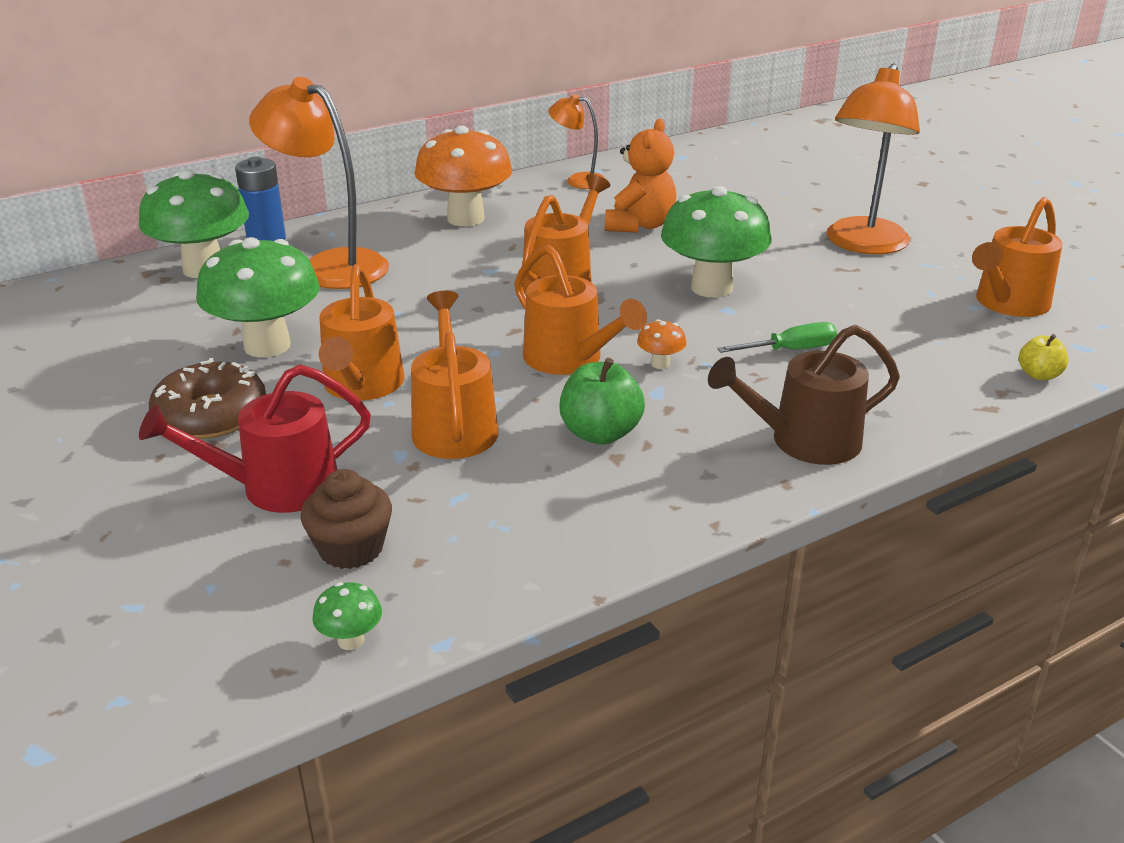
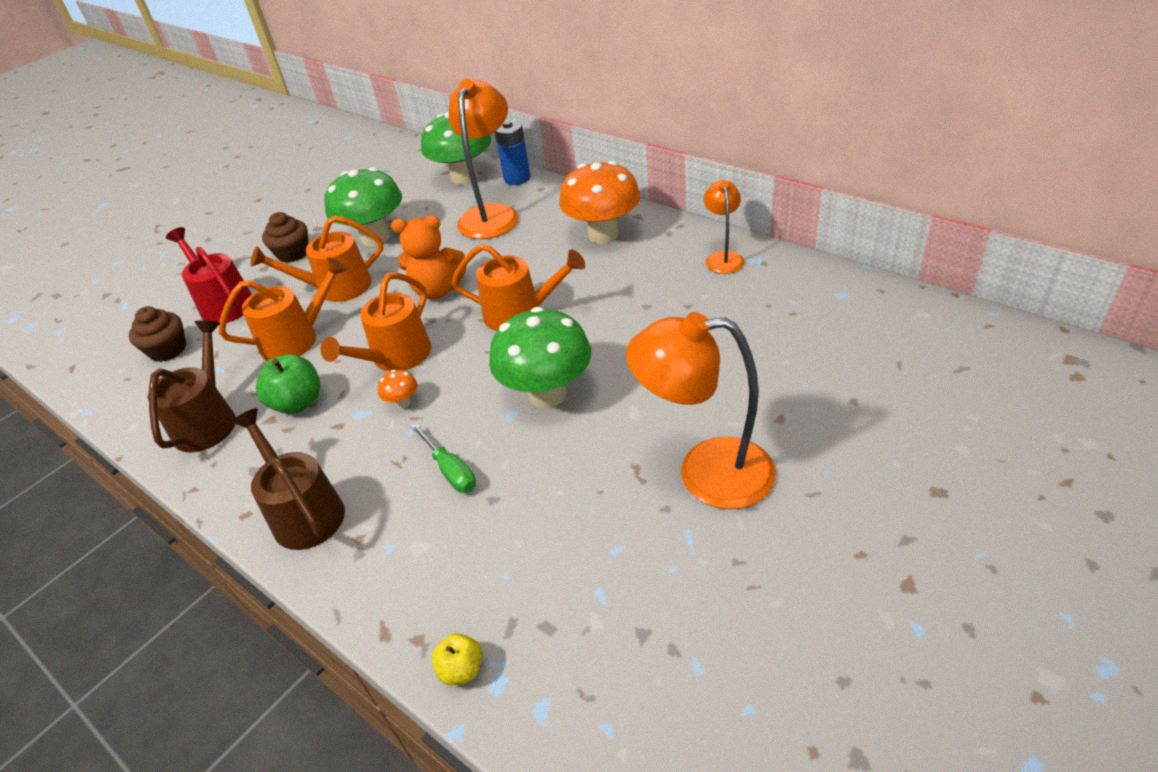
camera: 75 degrees right, 10 degrees up
brown donut [149,358,266,439] -> brown cupcake [262,212,308,263]
green mushroom [312,582,382,650] -> none
orange teddy bear [605,119,676,233] -> orange teddy bear moved to [391,215,466,299]
orange watering can [972,197,1063,317] -> none
none -> brown watering can [148,320,236,452]

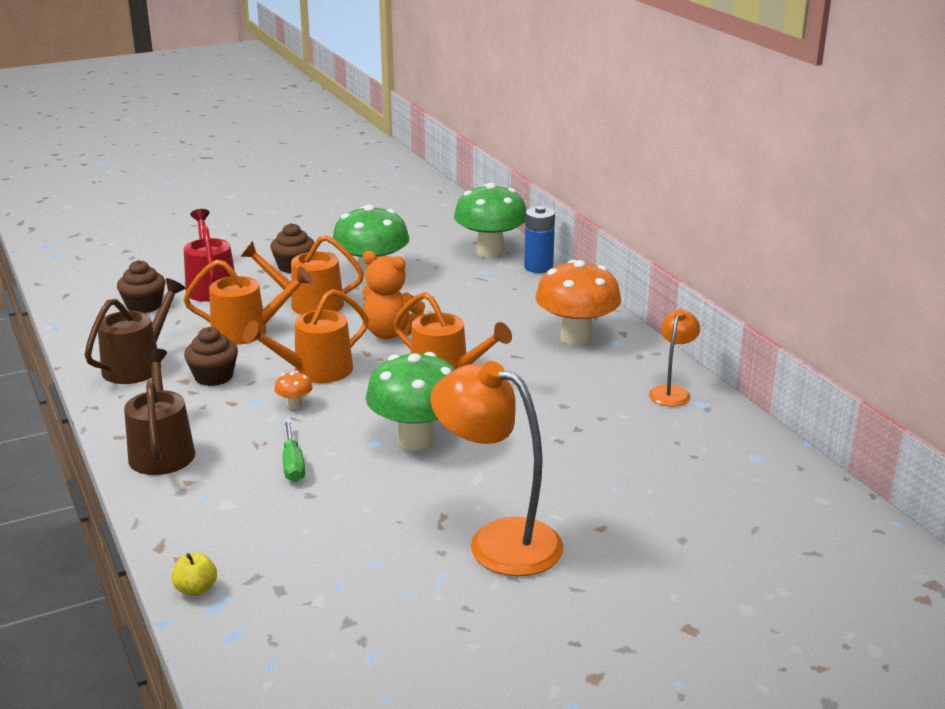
camera: 20 degrees right, 15 degrees down
green apple [256,354,321,414] -> brown cupcake [184,327,238,386]
orange lamp [448,79,519,239] -> none

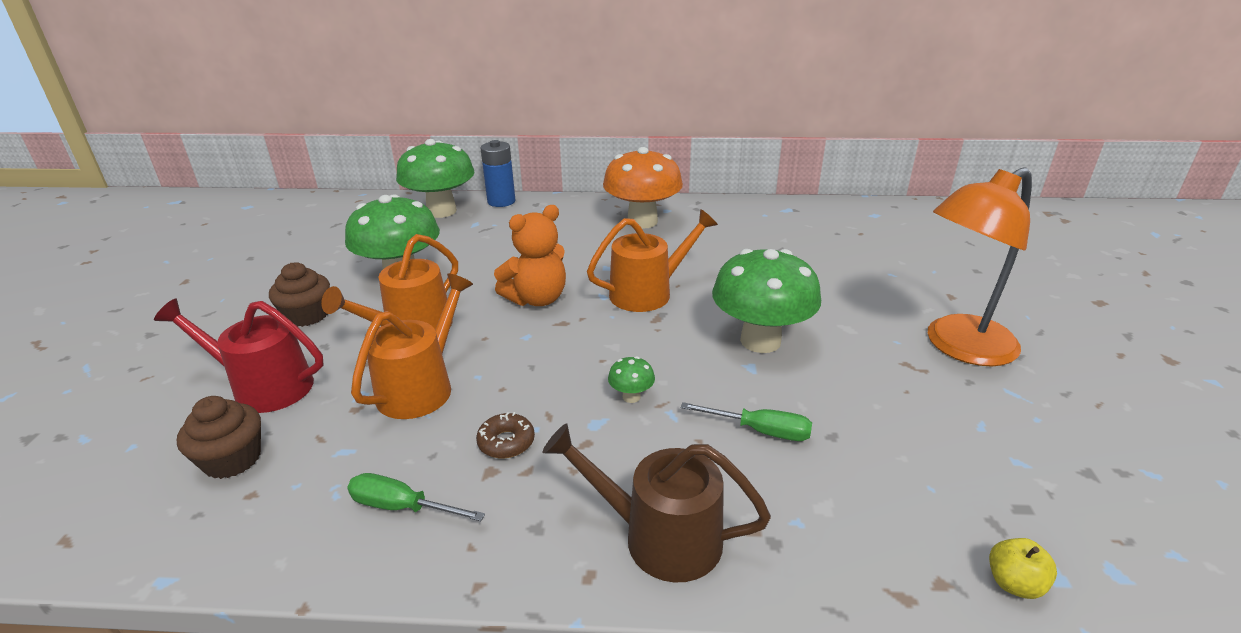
camera: 60 degrees left, 5 degrees up
brown watering can [85,278,186,384] -> green screwdriver [347,473,485,521]
brown cupcake [184,327,238,386] -> brown donut [476,412,535,458]
orange watering can [243,289,369,383] -> none
orange mushroom [274,371,313,409] -> green mushroom [608,356,655,403]
orange lamp [649,309,700,406] -> none

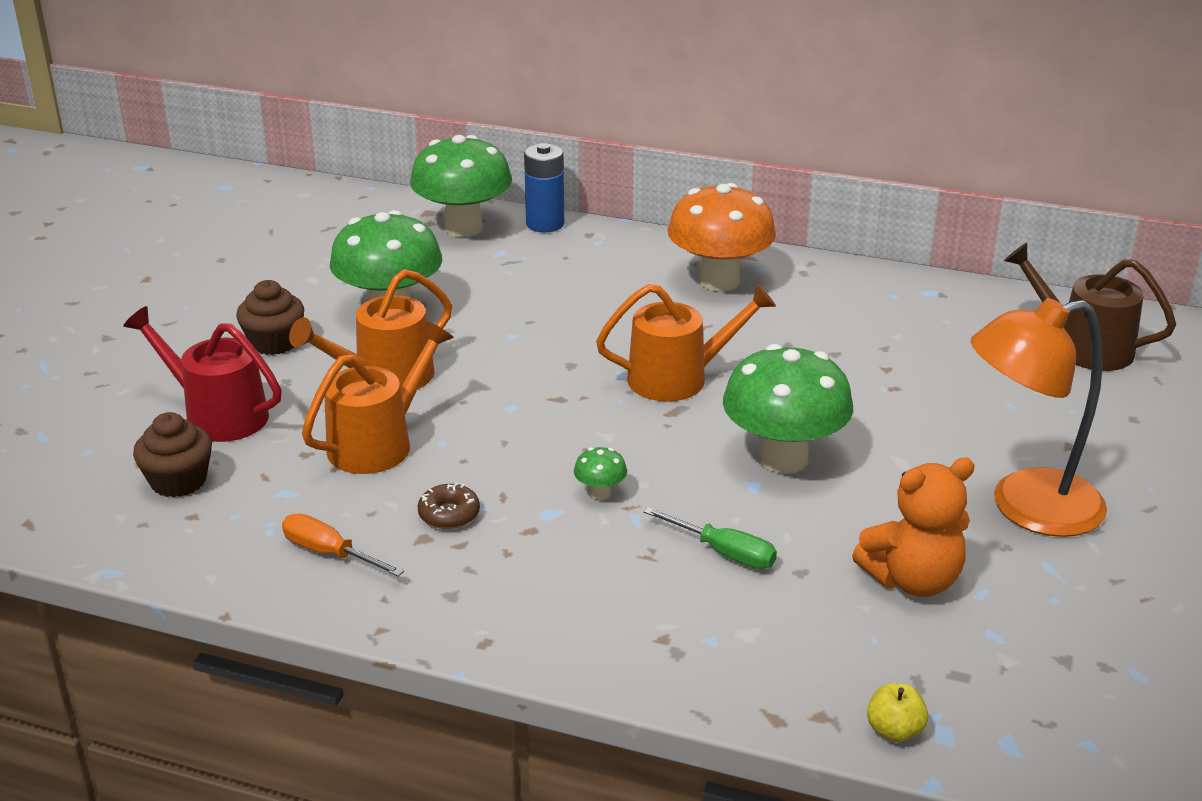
camera: 15 degrees right, 0 degrees up
green screwdriver [347,473,485,521] -> orange screwdriver [282,514,404,576]
orange teddy bear [494,205,566,306] -> orange teddy bear moved to [852,457,975,597]
brown watering can [542,423,771,582] -> brown watering can moved to [1004,243,1176,371]

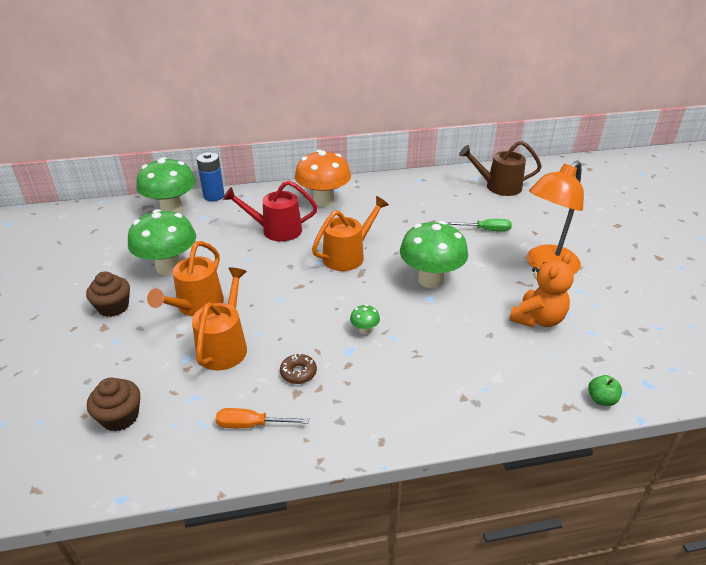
camera: 30 degrees left, 5 degrees up
red watering can [123,306,282,442] -> red watering can moved to [223,181,318,242]
green screwdriver [643,507,777,569] -> green screwdriver moved to [448,219,512,231]
yellow apple [867,683,928,742] -> green apple [588,375,622,406]

